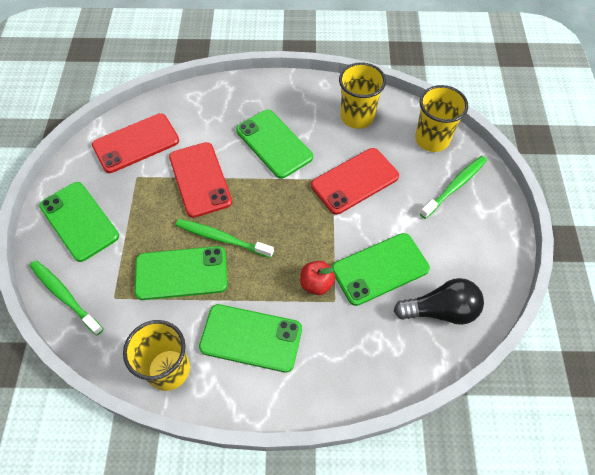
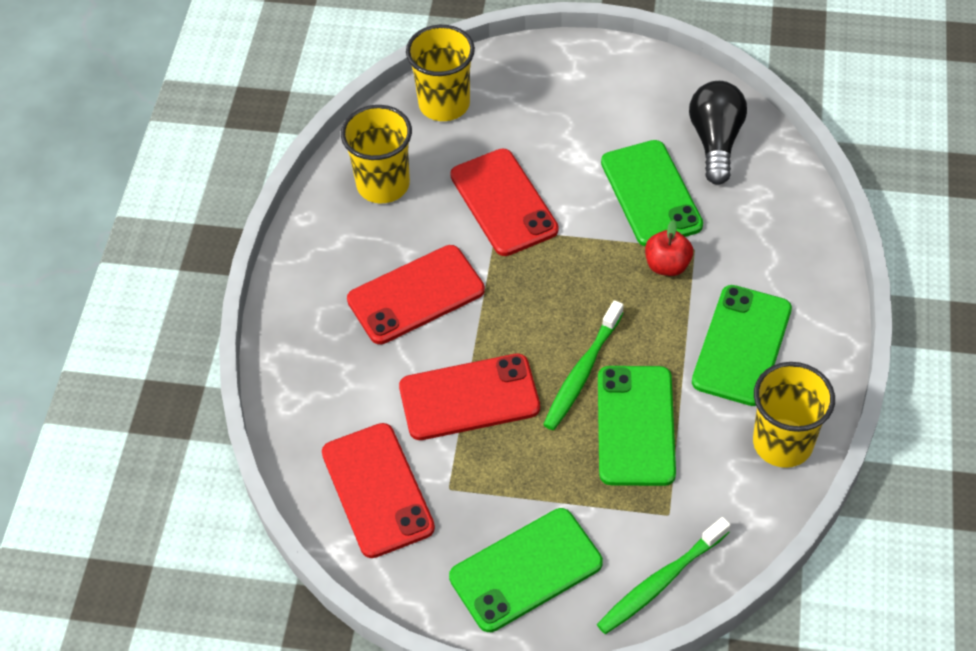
camera: 80 degrees left, 5 degrees down
green phone [236,110,313,179] -> red phone [347,245,485,344]
green toothbrush [420,156,487,219] -> none

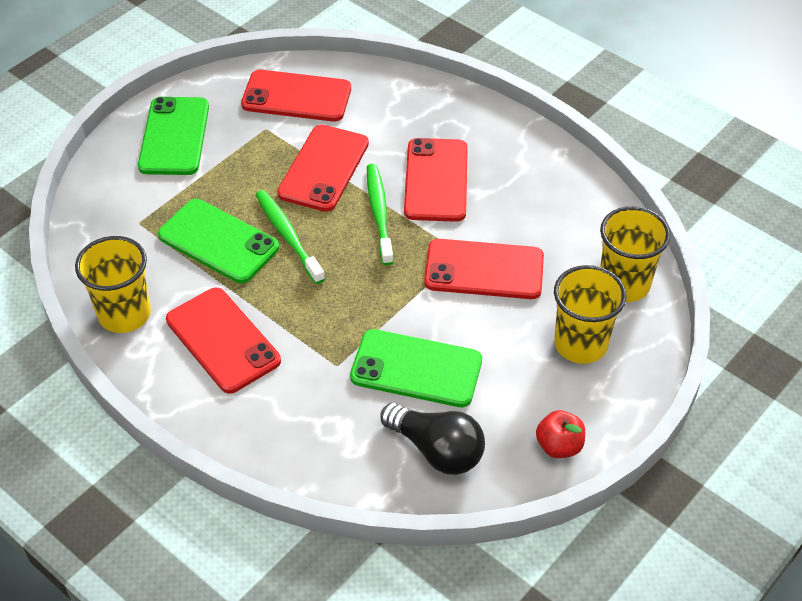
camera: 120 degrees right, 5 degrees down
yellow cup [341,105,412,203] -> yellow cup moved to [554,265,626,364]
green toothbrush [597,517,731,634] -> green toothbrush moved to [367,164,394,265]
red apple [645,220,693,276] -> red apple moved to [536,410,585,458]
green phone [692,285,792,406] -> red phone [166,287,281,394]

